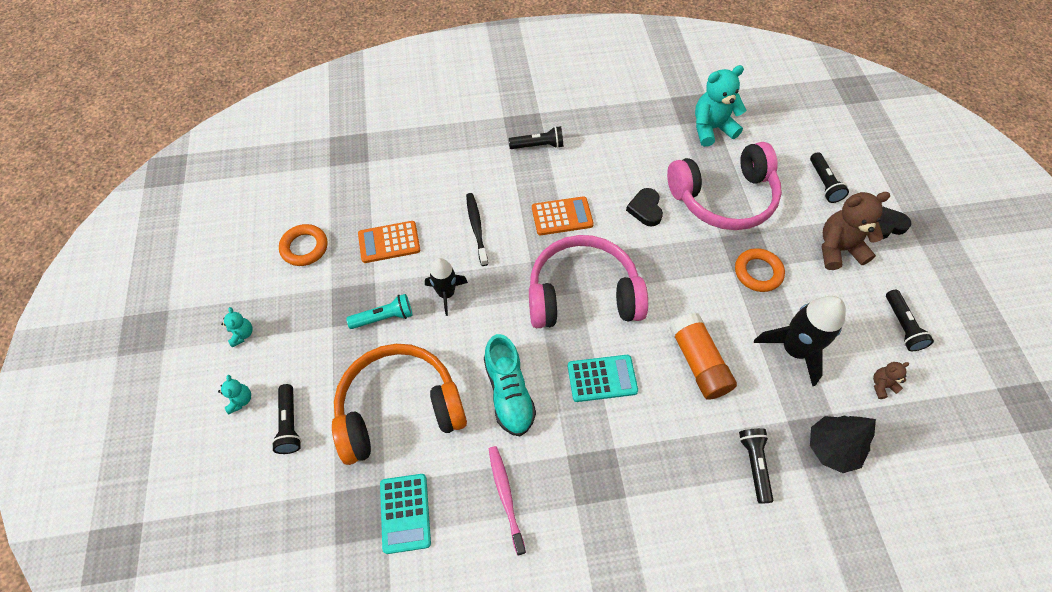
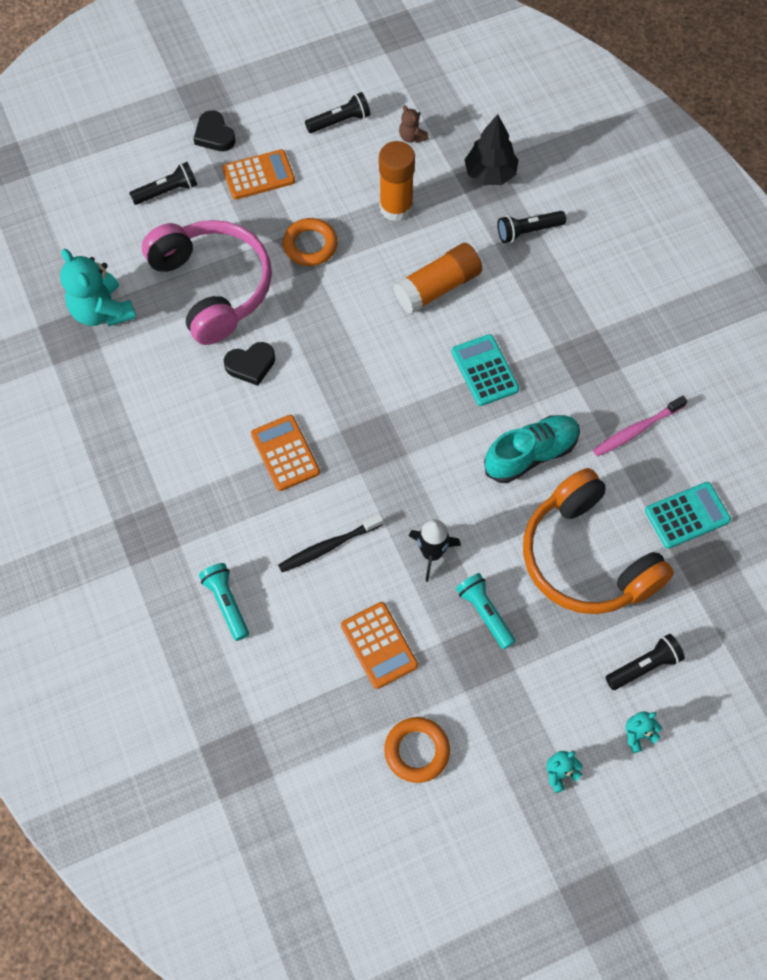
camera: 105 degrees left, 5 degrees up
black flashlight [509,126,563,149] -> none
pink headphones [529,235,648,328] -> none
black rocket [754,296,846,386] -> orange glue stick [379,141,415,221]
brown teddy bear [822,192,890,270] -> orange calculator [223,149,295,200]
none -> turquoise flashlight [199,563,249,641]

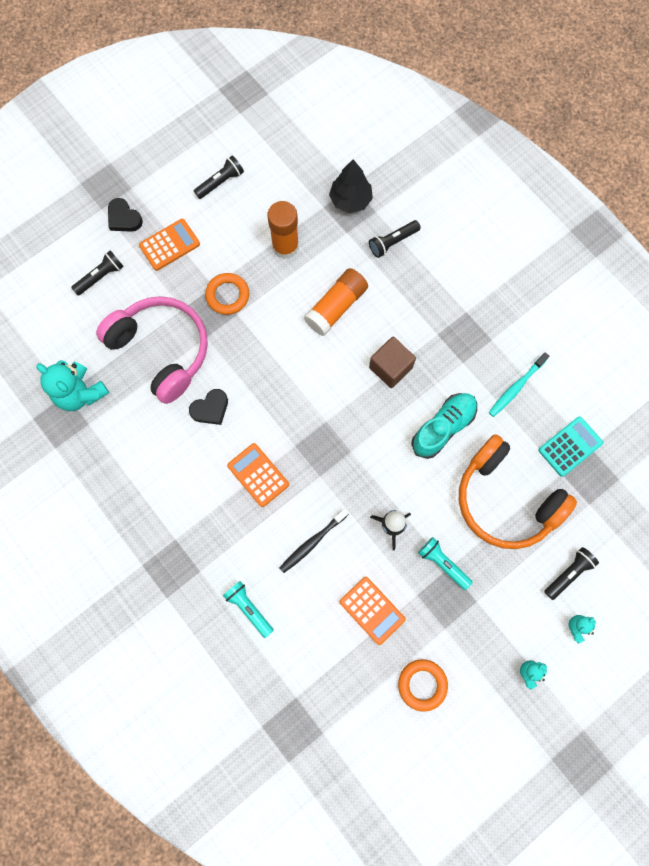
camera: 15 degrees left, 10 degrees up
brown teddy bear [399,105,429,143] -> none
turquoise calculator [452,334,519,406] -> brown cube [369,337,416,388]
pink toothbrush [593,396,687,457] -> turquoise toothbrush [489,352,549,417]

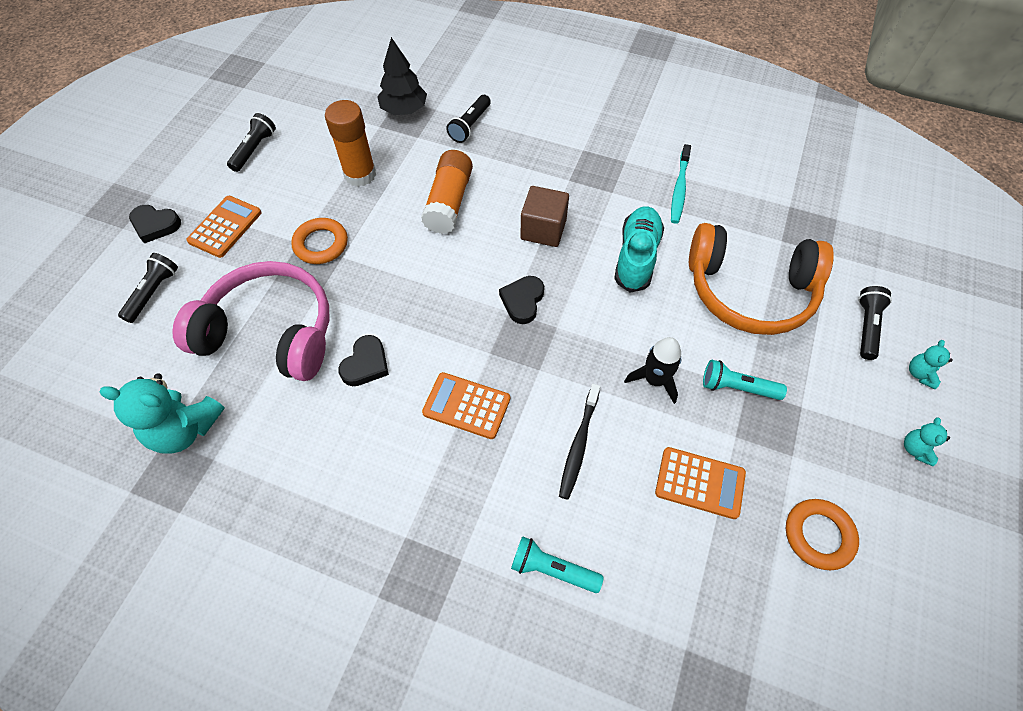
camera: 30 degrees left, 15 degrees down
turquoise calculator [539,417,603,477] -> none
none -> black heart [499,276,544,324]

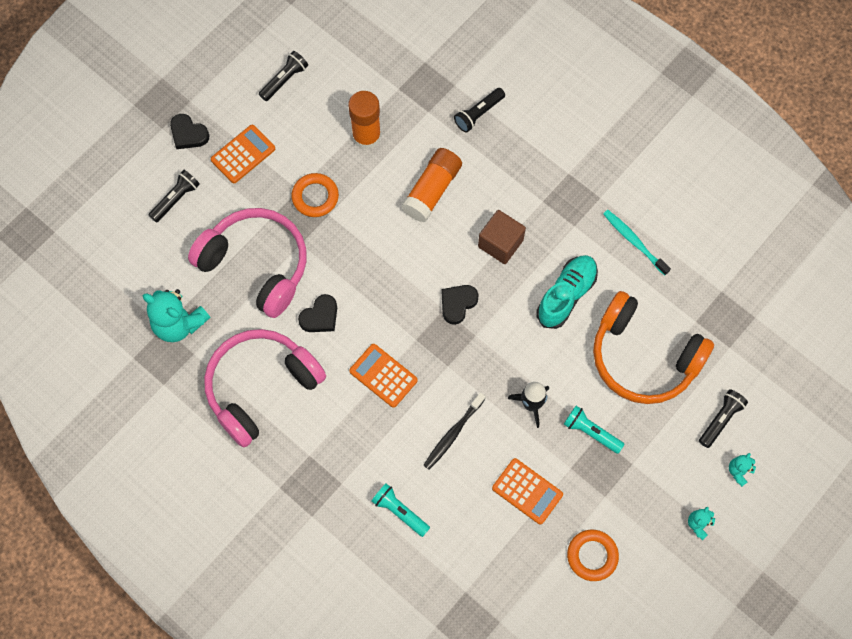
camera: 20 degrees right, 10 degrees up
black tree [377,37,427,115] -> none
turquoise toothbrush [671,144,691,224] -> turquoise toothbrush turned 105 degrees clockwise [603,210,671,276]
none -> pink headphones [204,329,326,448]

